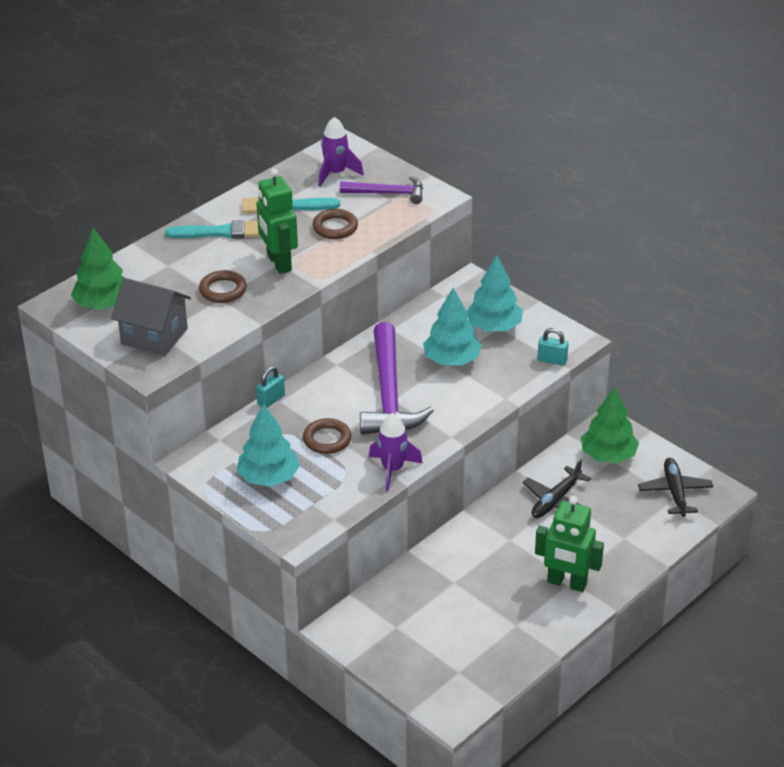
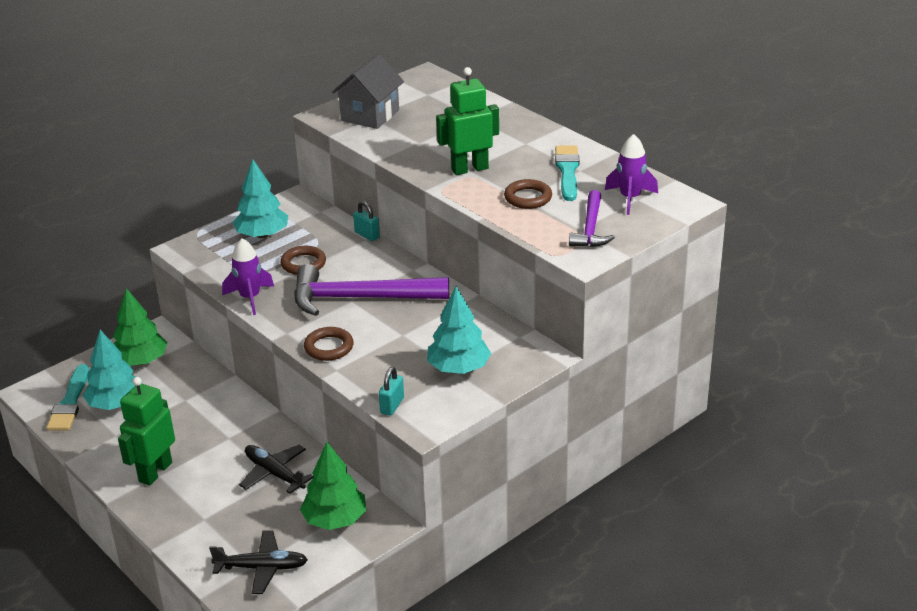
camera: 95 degrees right, 5 degrees down
green tree [71,228,125,310] -> green tree moved to [113,288,167,366]
turquoise brush [165,220,261,239] -> turquoise brush moved to [47,364,89,431]
brown ring [199,270,247,303] -> brown ring moved to [304,327,354,361]
turquoise tree [423,288,482,365] -> turquoise tree moved to [83,330,135,410]

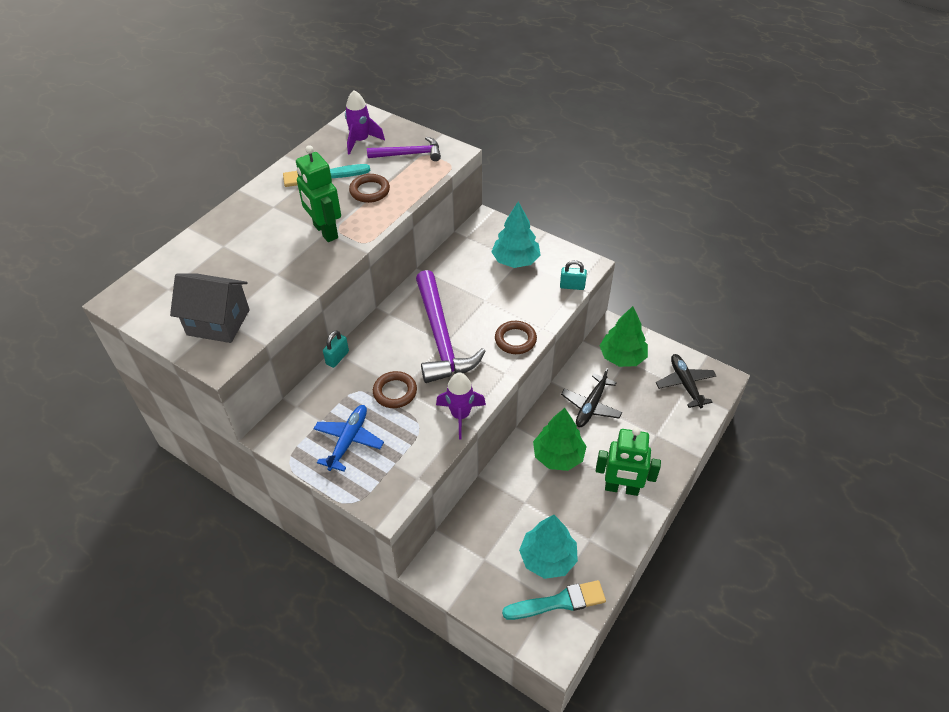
camera: 105 degrees left, 15 degrees up
green tree [113,288,167,366] -> green tree moved to [533,408,587,471]
turquoise tree [232,159,288,238] -> blue plane [314,405,384,472]

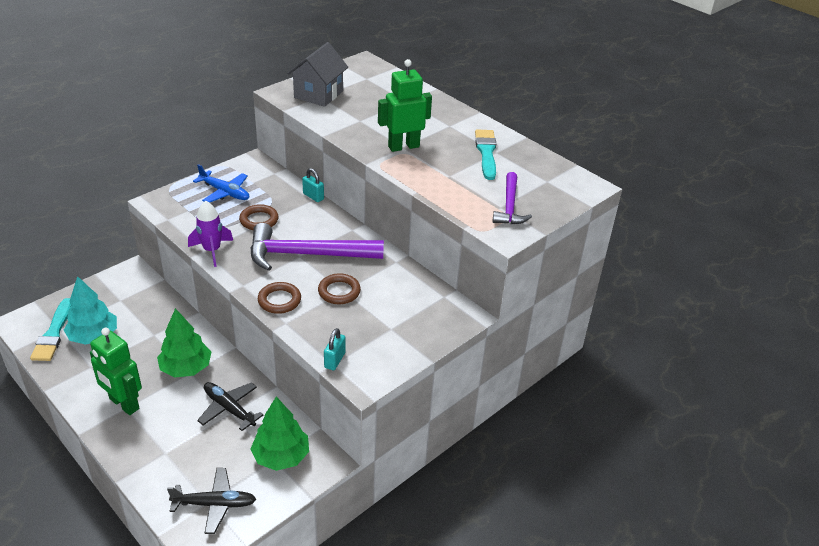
camera: 100 degrees right, 10 degrees down
purple rocket [345,90,385,155] -> none
brown ring [349,174,390,203] -> brown ring moved to [318,273,361,304]
turquoise tree [491,202,540,268] -> none
green robot [596,427,661,496] -> green robot turned 75 degrees counterclockwise [90,328,142,415]

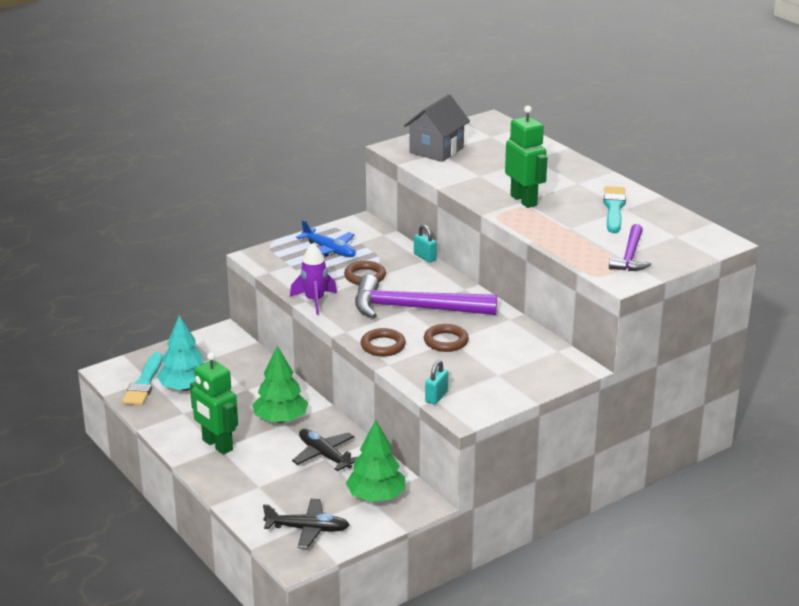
camera: 10 degrees right, 10 degrees down
green robot [378,59,432,152] -> green robot turned 75 degrees clockwise [505,106,547,208]

